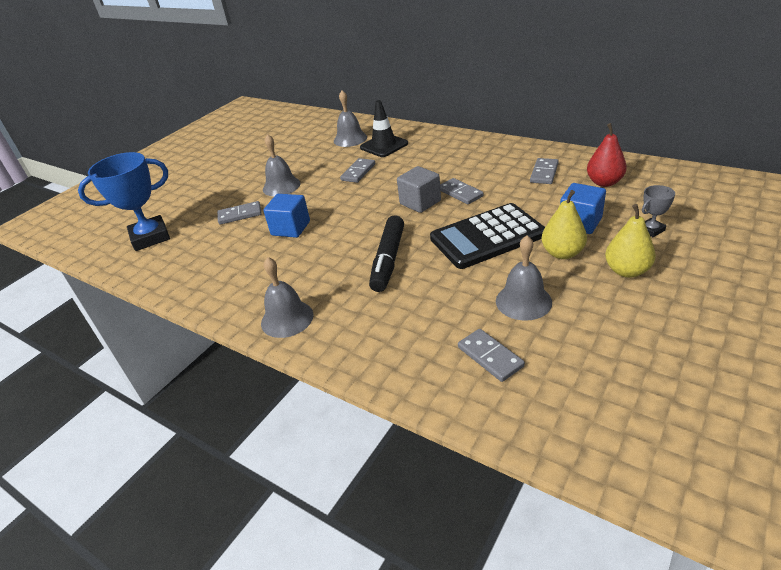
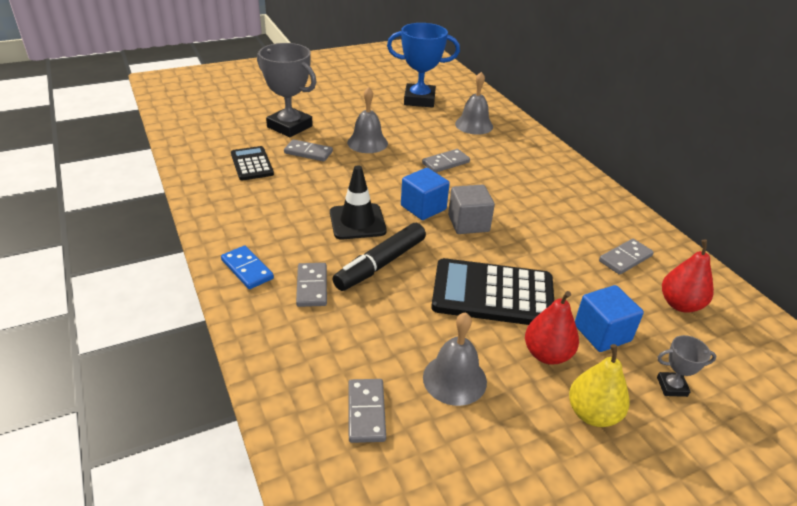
camera: 25 degrees right, 0 degrees up
blue trophy [78,152,170,251] -> blue trophy moved to [387,23,460,108]
grey bell [261,257,313,338] -> blue domino [221,246,274,289]
blue cube [263,194,310,238] -> blue cube moved to [401,168,450,220]
black traffic cone [360,100,408,157] -> black traffic cone moved to [330,165,387,239]
grey domino [440,178,484,204] -> grey domino moved to [296,263,327,307]
yellow pear [542,190,587,259] -> red pear [525,291,579,365]
none -> black calculator [231,146,274,181]
none -> grey trophy [257,43,316,137]

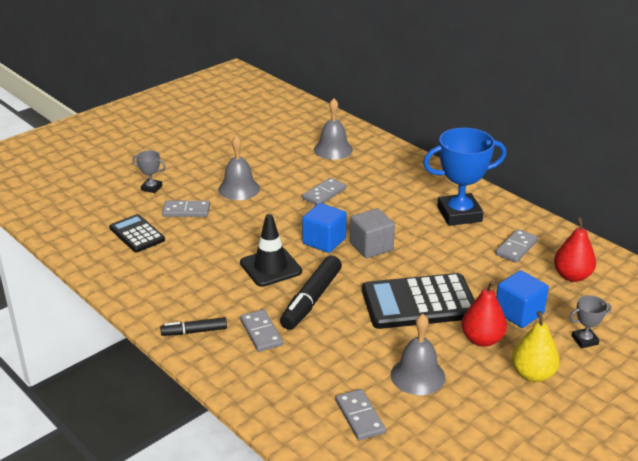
camera: 15 degrees left, 5 degrees down
blue domino [221,246,274,289] -> black marker [160,317,227,336]
grey trophy [257,43,316,137] -> grey trophy [132,150,166,193], size x0.46
blue trophy [387,23,460,108] -> blue trophy moved to [423,128,506,226]

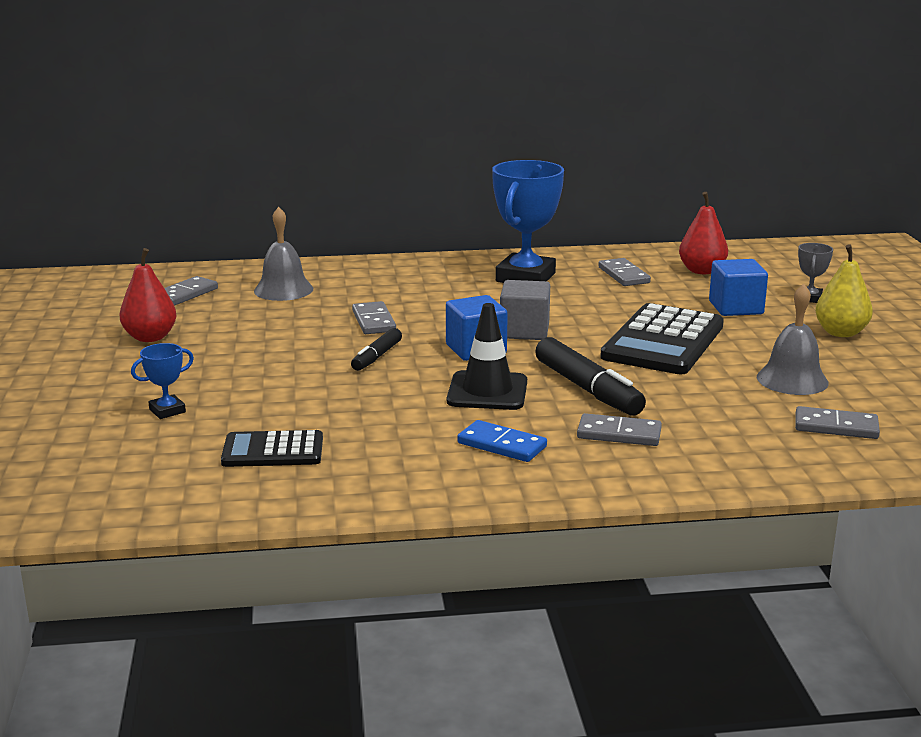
camera: 55 degrees left, 10 degrees down
grey trophy [132,150,166,193] -> blue trophy [131,343,194,419]
black marker [160,317,227,336] -> black marker moved to [351,328,402,371]
grey domino [162,201,210,217] -> grey domino moved to [164,276,218,306]
grey bell [218,135,260,200] -> none
red pear [462,281,507,347] -> red pear moved to [120,248,176,342]
none -> blue domino [457,420,547,462]

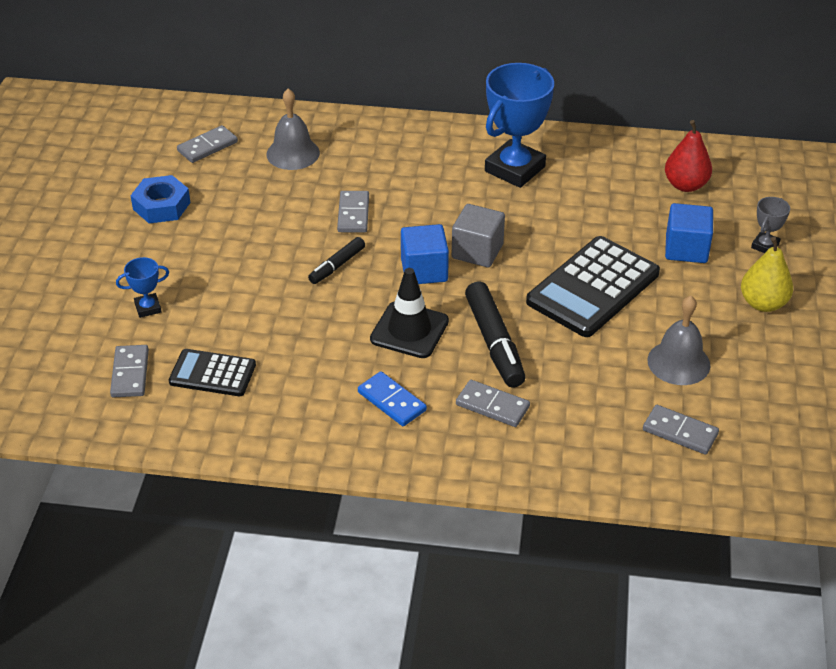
camera: 15 degrees right, 20 degrees up
red pear [120,248,176,342] -> blue nut [130,175,190,223]
grey domino [598,258,651,286] -> grey domino moved to [110,345,149,397]

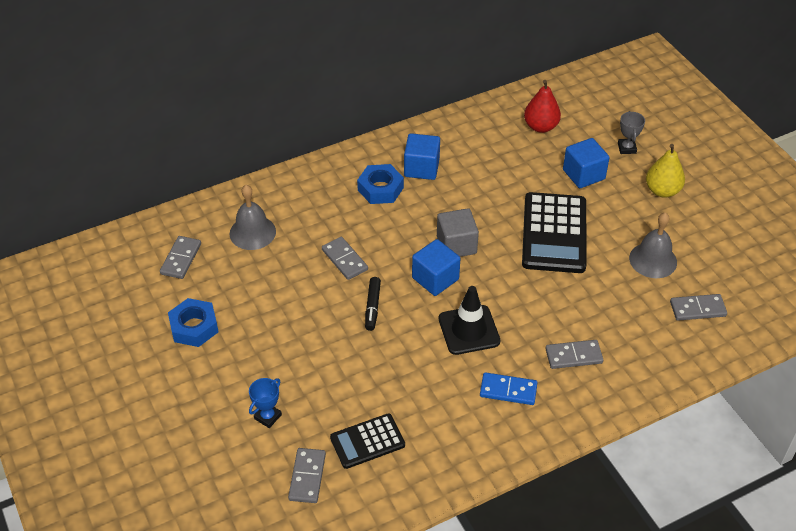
camera: 35 degrees left, 5 degrees up
grey domino [110,345,149,397] -> grey domino turned 45 degrees clockwise [288,448,326,503]
black marker [465,282,526,388] -> none
blue trophy [485,63,554,188] -> blue cube [404,133,440,180]
none -> blue nut [357,164,404,204]

